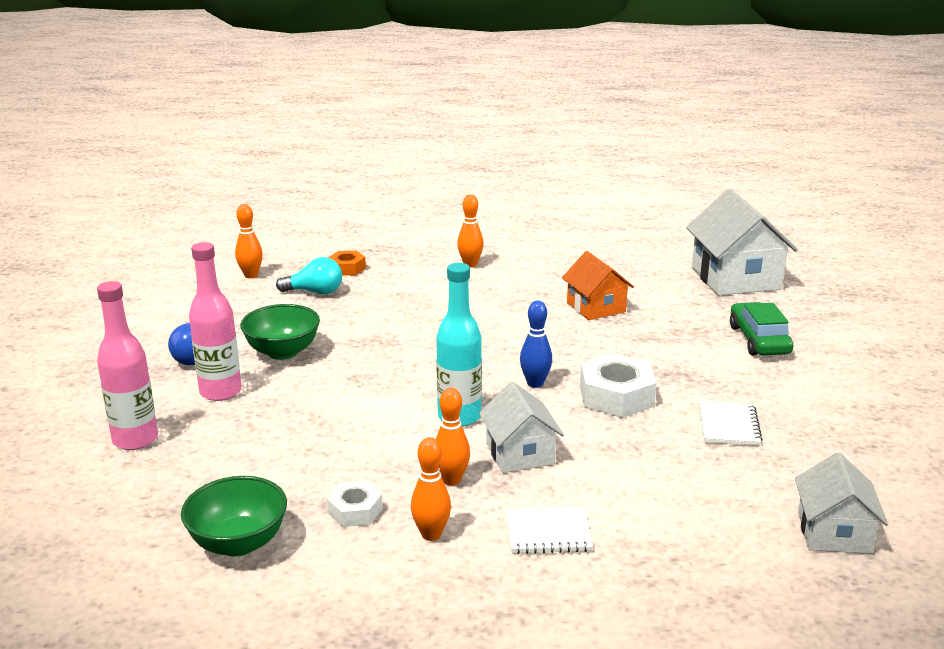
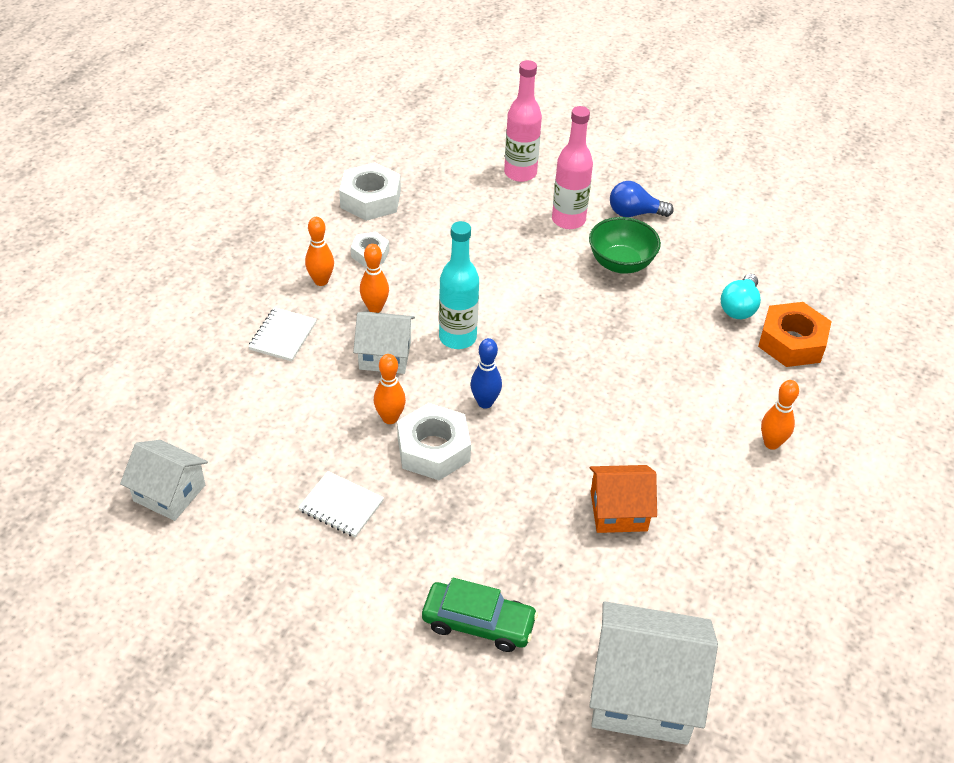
camera: 110 degrees right, 20 degrees up
green bowl [181,476,287,556] -> white nut [339,162,401,221]
orange bowling pin [235,204,263,278] -> orange bowling pin moved to [374,354,406,424]
orange nut [328,251,366,276] -> orange nut [758,302,832,367], size x1.73

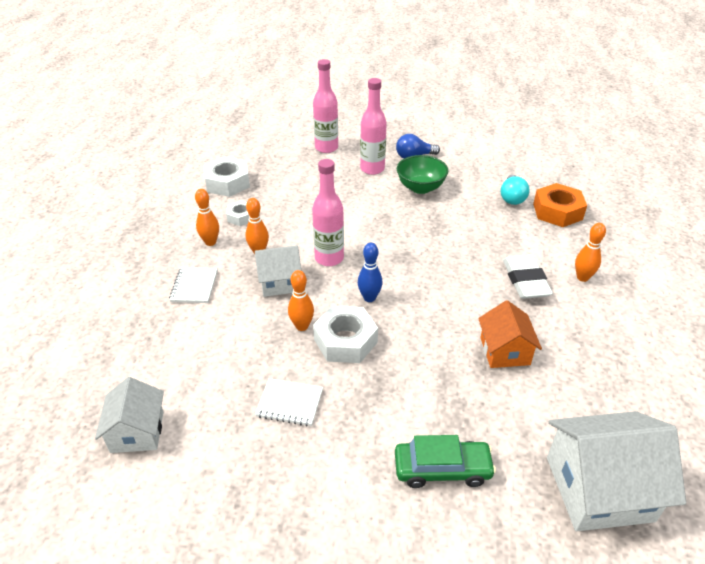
camera: 15 degrees left, 5 degrees down
white house [120,440,208,521] -> white house turned 75 degrees clockwise [95,377,164,453]
turquoise bottle [439,221,479,349] -> pink bottle [312,159,344,266]
orange house [590,465,657,533] -> orange house turned 75 degrees counterclockwise [478,300,542,368]
none -> white eraser [503,255,553,299]

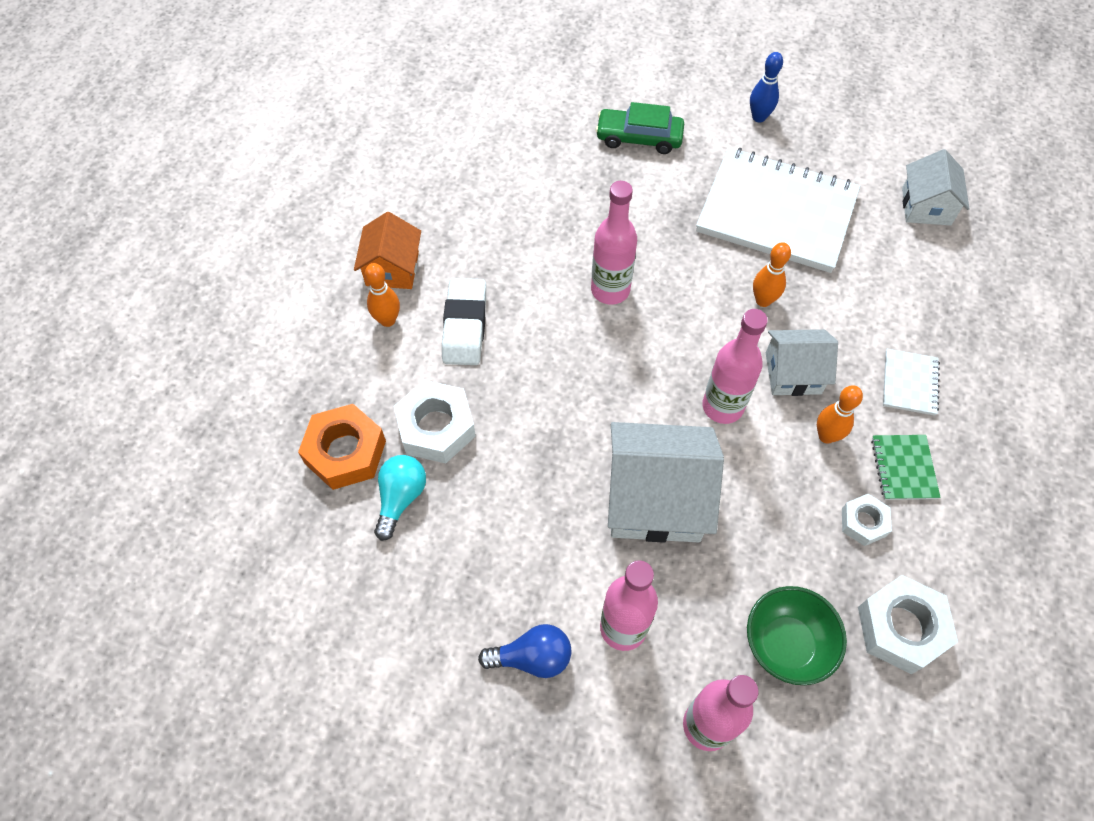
camera: 170 degrees left, 20 degrees up
orange bowling pin [195,189,219,246] -> green notebook [871,435,941,500]
white notebook [255,378,323,426] -> white notebook [696,147,860,273], size x2.34
white nut [313,306,378,363] -> white nut moved to [394,380,476,463]
blue bowling pin [358,243,382,302] -> blue bowling pin moved to [750,52,783,122]
green bowl [397,155,448,194] -> green bowl moved to [747,586,847,685]
orange house [478,300,542,368] -> orange house moved to [354,212,421,289]
white house [547,411,686,531] -> white house moved to [608,422,724,543]
none -> pink bottle [591,181,637,305]

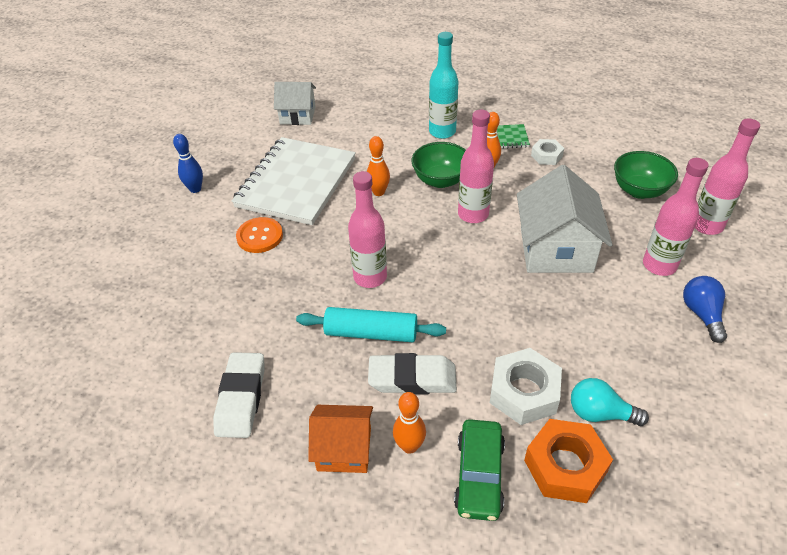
camera: 90 degrees left, 15 degrees down
green car [595,102,684,154] -> green car moved to [454,419,505,521]
white house [766,329,838,396] -> green bowl [411,142,466,188]
white nut [858,575,958,674] -> none
white notebook [883,349,940,416] -> turquoise bottle [429,32,459,139]
none -> white eraser [213,352,265,438]
none -> orange button [236,217,283,253]
none -> turquoise rolling pin [296,307,446,342]

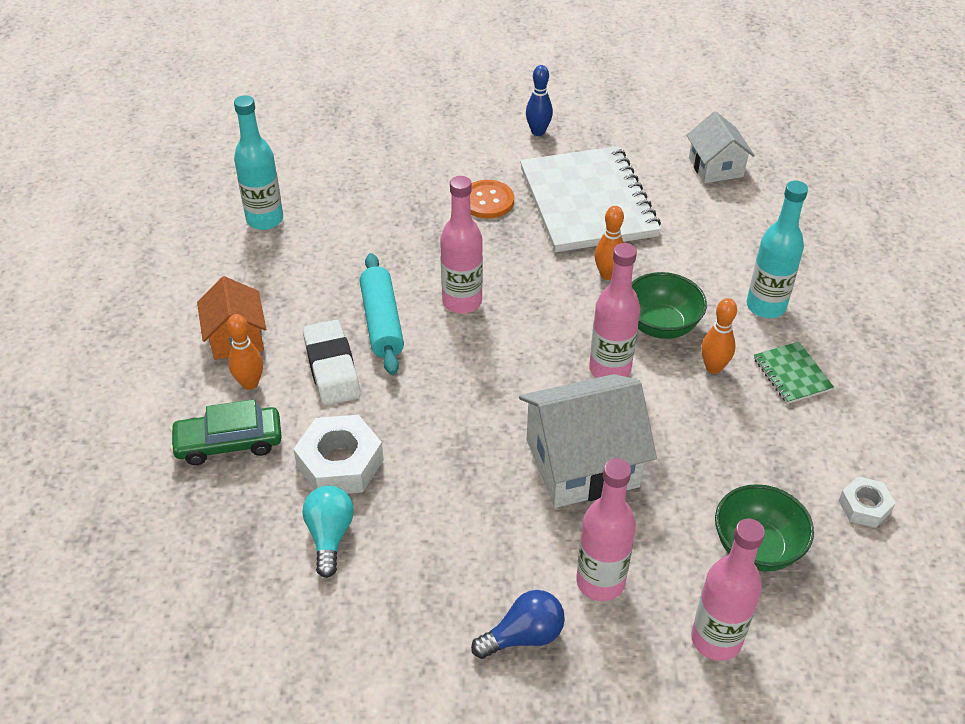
camera: 70 degrees right, 0 degrees up
white eraser [213,352,265,438] -> none
white notebook [232,137,356,225] -> white notebook turned 75 degrees clockwise [520,146,661,252]
orange nut [524,419,613,503] -> none
white nut [531,139,564,165] -> white nut moved to [839,476,895,528]
none -> turquoise bottle [234,95,283,230]

